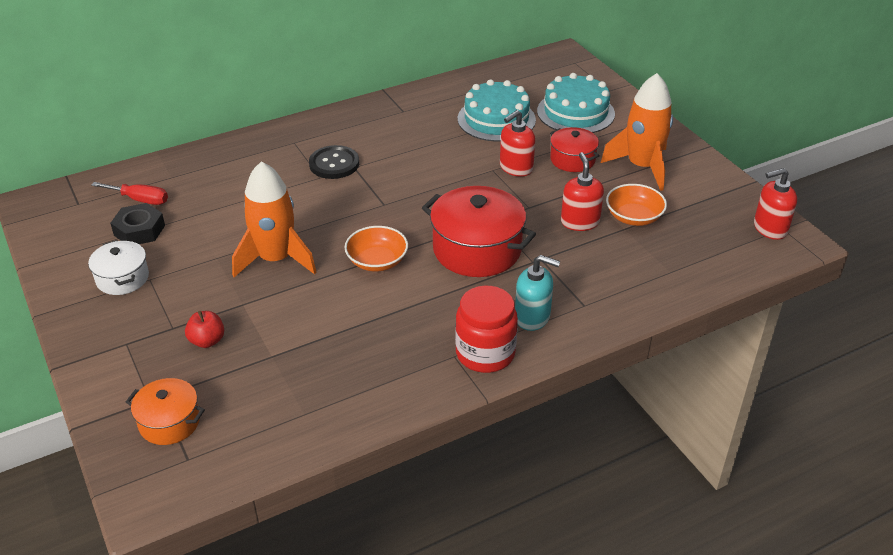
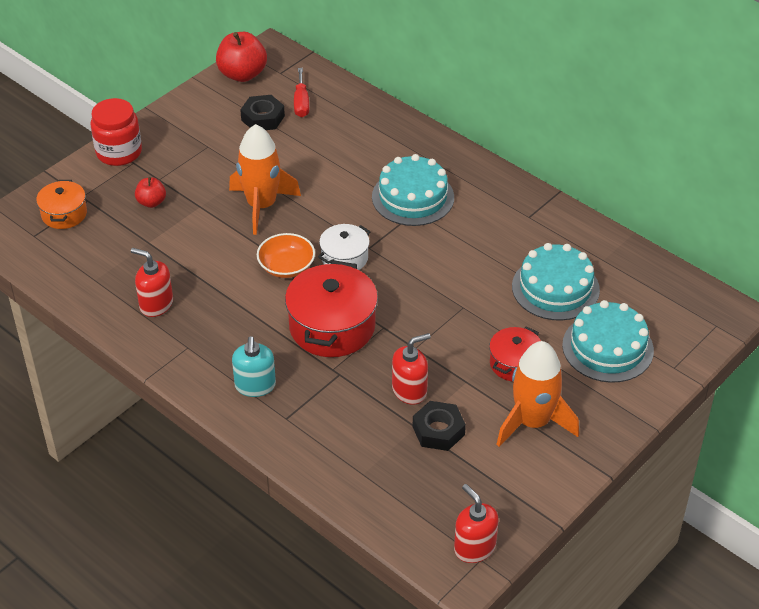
camera: 70 degrees right, 5 degrees up
white pot [88,240,149,295] -> white pot moved to [318,224,370,270]
black button [309,145,359,179] -> turquoise cake [372,154,454,226]
red jar [455,286,518,373] -> red jar moved to [91,98,142,166]
red soap dispenser [500,110,535,177] -> red soap dispenser moved to [131,248,173,317]
orange bowl [606,184,667,226] -> black nut [413,401,466,451]
none -> red apple [216,32,267,82]

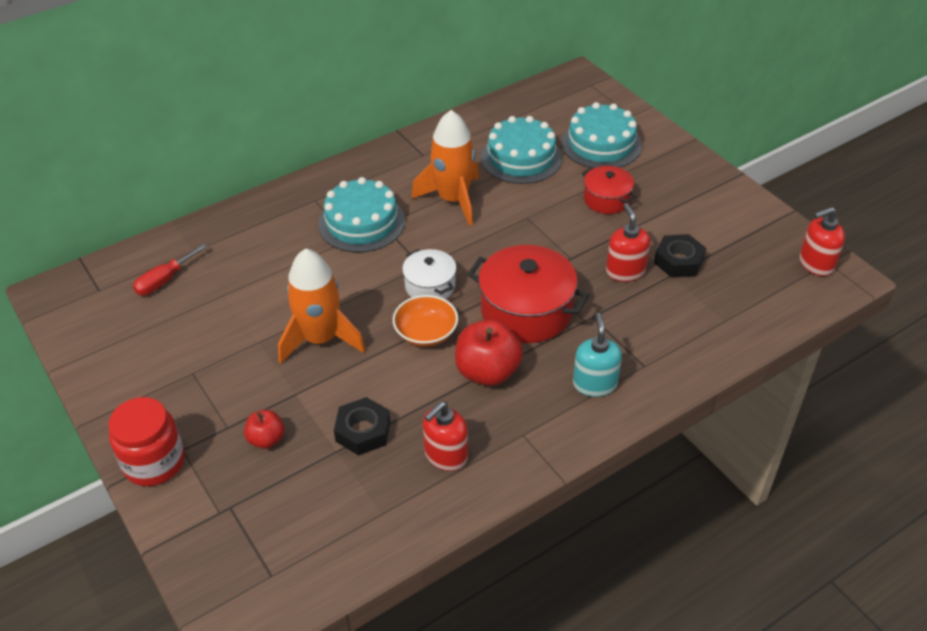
camera: 75 degrees left, 0 degrees up
orange pot [36,180,87,229] -> none
red apple [216,32,267,82] -> red apple moved to [455,320,523,386]
turquoise soap dispenser [232,336,276,397] -> turquoise soap dispenser turned 105 degrees counterclockwise [573,313,622,397]
black nut [240,95,285,130] -> black nut moved to [334,397,390,456]
red screwdriver [294,68,309,117] -> red screwdriver turned 120 degrees clockwise [133,244,207,295]
orange rocket [496,341,579,447] -> orange rocket moved to [411,110,479,226]

